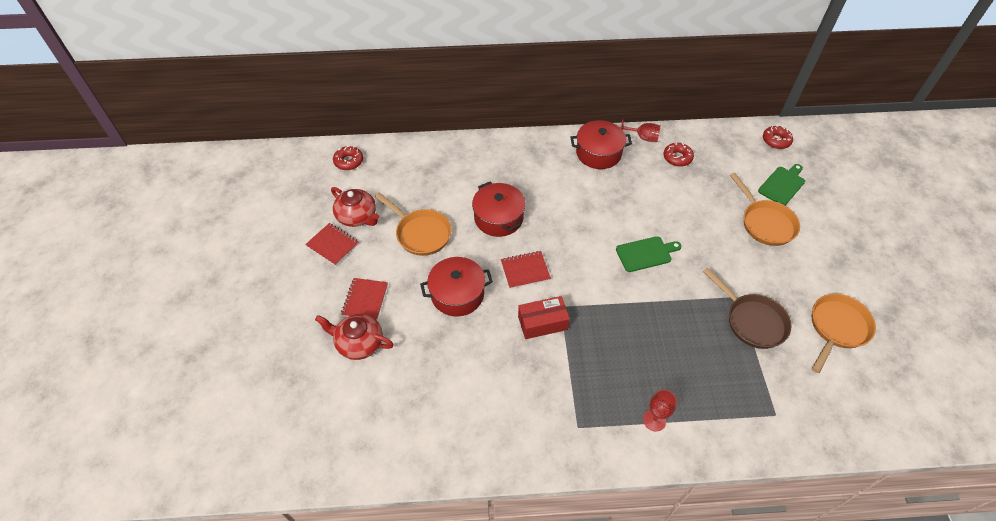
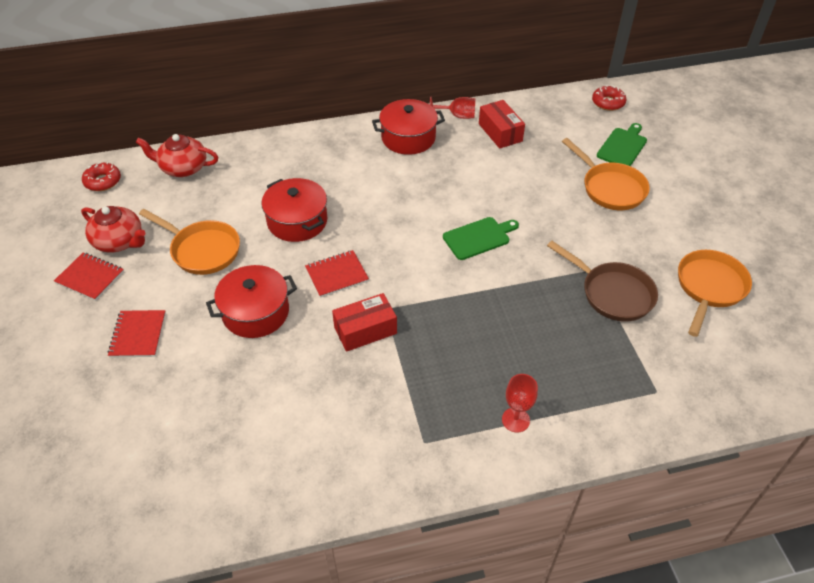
camera: 10 degrees left, 5 degrees down
red teapot [315,314,394,360] -> red teapot moved to [136,134,218,177]
red donut [663,142,694,167] -> red box [479,100,525,149]

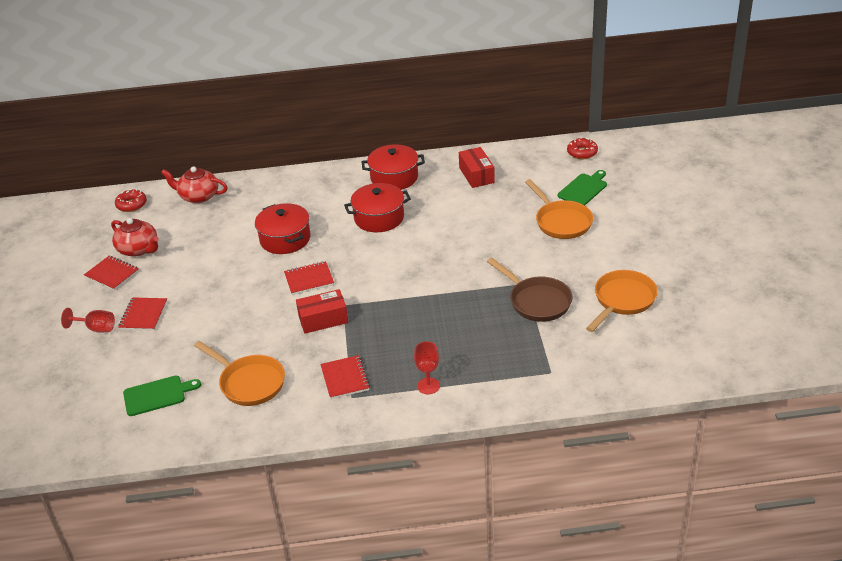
camera: 10 degrees right, 10 degrees down
orange pan [139,209,240,275] -> orange pan moved to [194,341,285,406]
red pot [206,265,297,338] -> red pot moved to [344,183,411,232]
red goblet [430,96,475,119] -> red goblet moved to [61,308,115,333]
green cutting board [443,217,519,260] -> green cutting board moved to [123,376,201,416]
none -> red notebook [320,355,370,399]

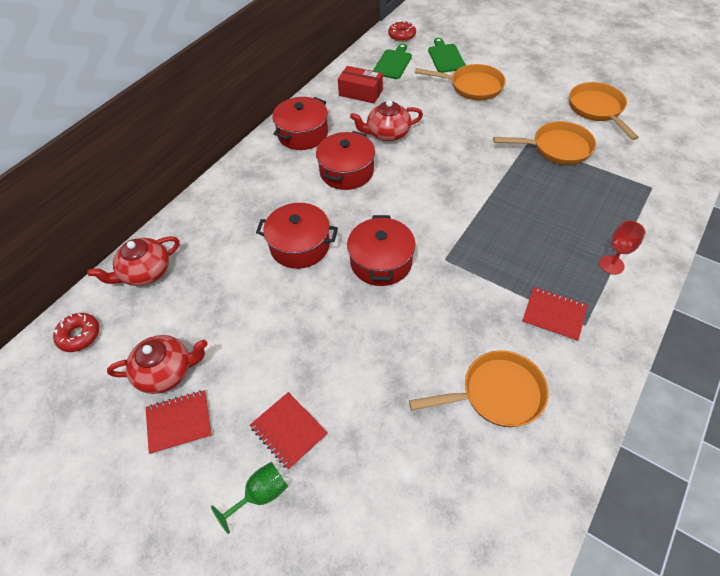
camera: 50 degrees left, 15 degrees up
red goblet [61,308,115,333] -> green goblet [211,462,288,534]
green cutting board [123,376,201,416] -> green cutting board moved to [373,44,412,79]
red notebook [284,261,334,295] -> red pot [347,215,416,286]
red box [296,289,348,334] -> none
brown pan [487,258,573,322] -> orange pan [493,121,596,165]
none -> red teapot [350,100,423,141]

